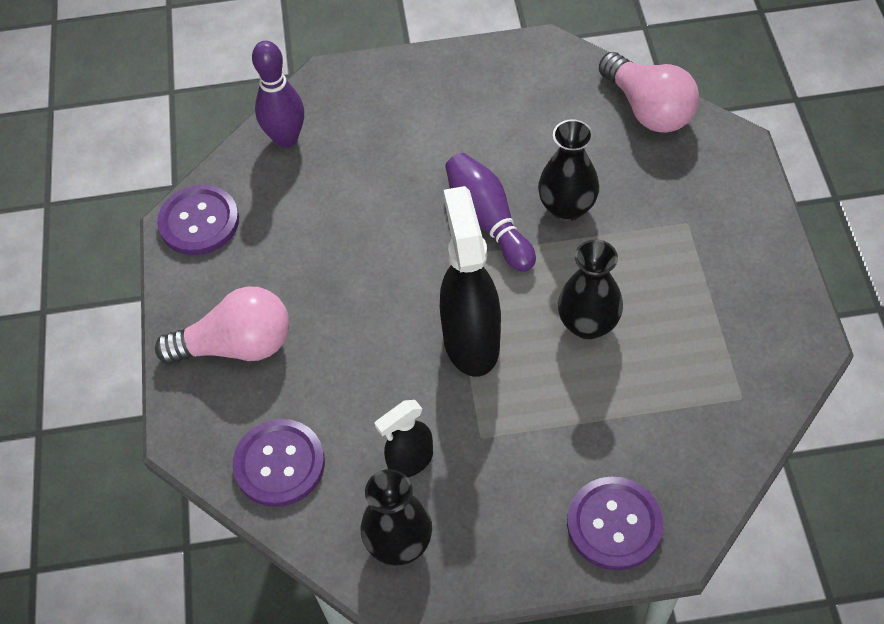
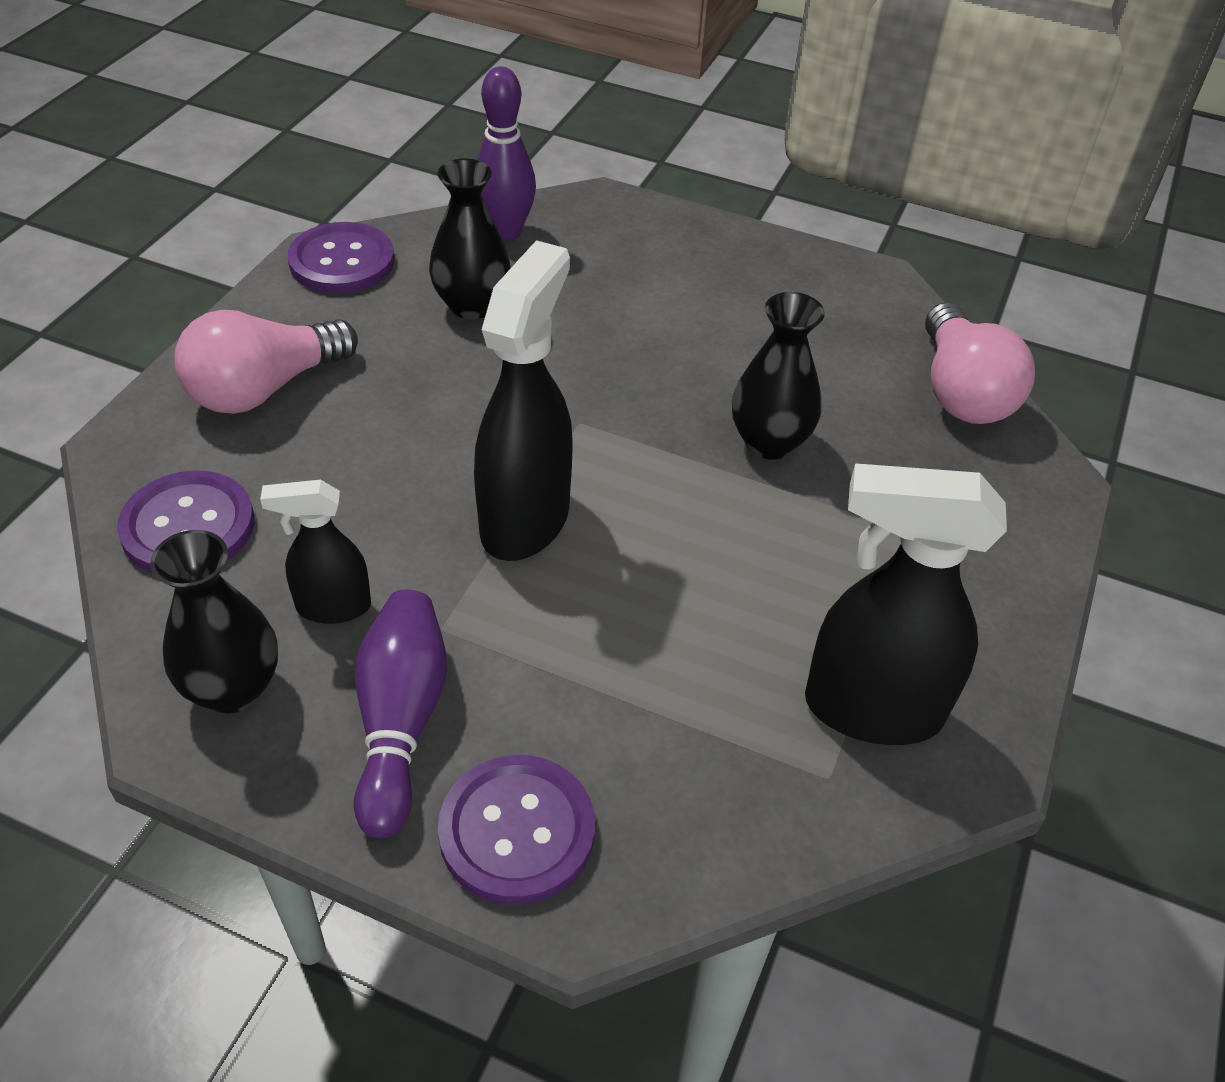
camera: 25 degrees right, 10 degrees down
pink light bulb [155,287,289,364] -> pink light bulb turned 120 degrees clockwise [175,310,358,414]
purple bowling pin [445,153,536,272] -> purple bowling pin moved to [354,590,447,838]
black vase [558,239,623,339] -> black vase moved to [429,159,511,319]
none -> black spray bottle [805,463,1007,745]

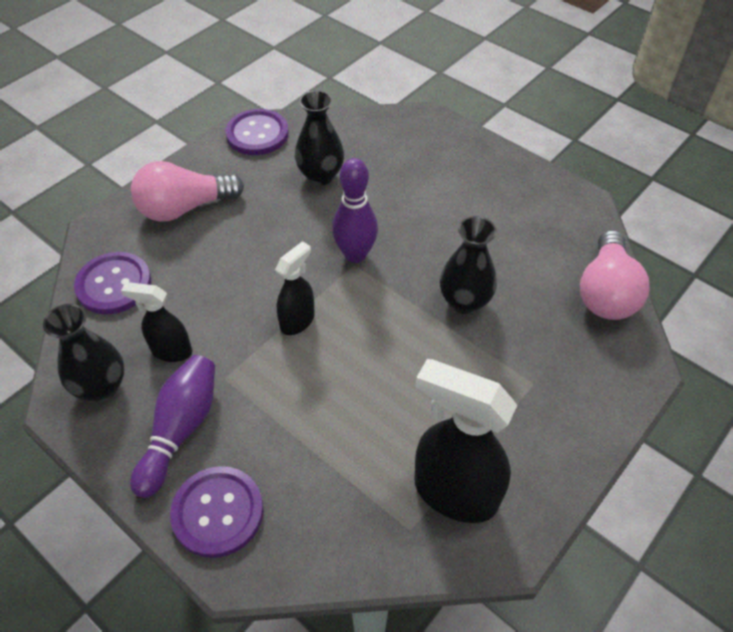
camera: 20 degrees right, 5 degrees up
black spray bottle [474,240,573,561] -> black spray bottle [275,241,315,335], size x0.56
purple bowling pin [477,66,536,241] -> purple bowling pin moved to [332,158,378,263]

